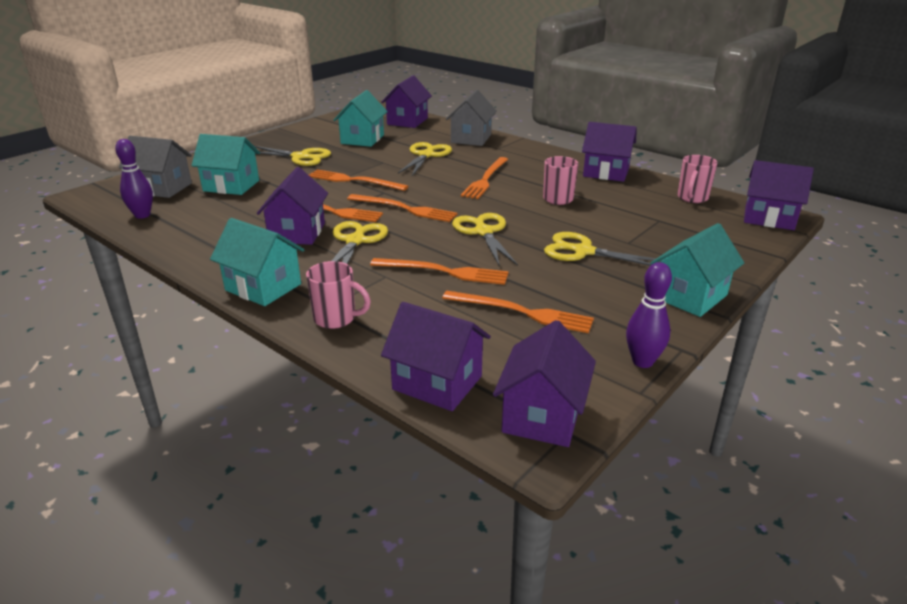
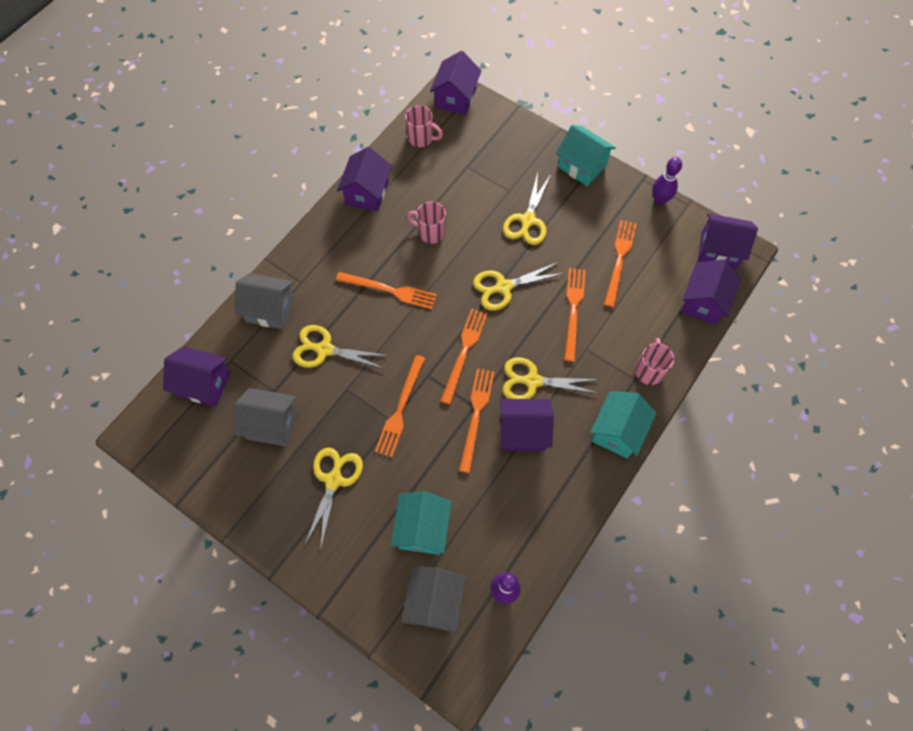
camera: 95 degrees left, 35 degrees up
turquoise house [333,90,388,147] -> grey house [234,388,298,447]

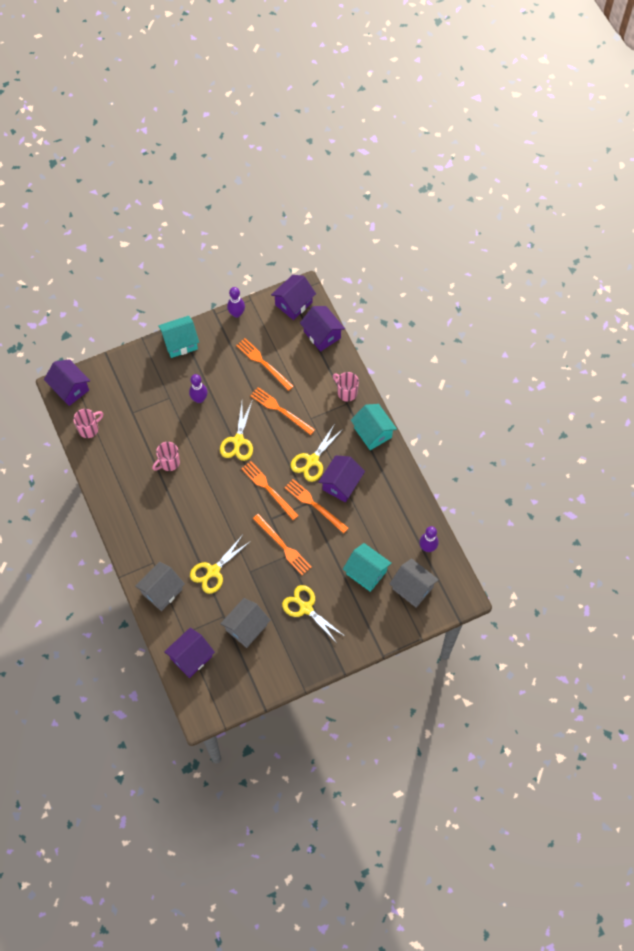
camera: 60 degrees left, 0 degrees up
orange fork [336,272,437,309] -> none
purple house [337,147,392,212] -> none
yellow scissors [503,172,551,245] -> purple bowling pin [189,374,207,403]

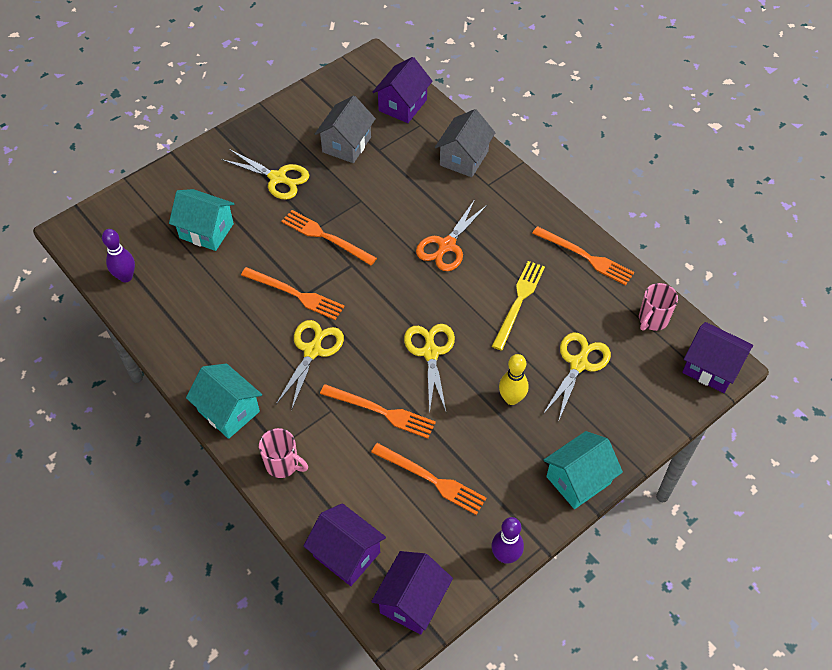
camera: 165 degrees right, 10 degrees down
pink mug [152,442,180,471] -> yellow fork [492,261,545,350]
purple bowling pin [189,374,207,403] -> yellow bowling pin [499,354,529,405]
yellow scissors [190,536,251,594] -> yellow scissors moved to [543,333,611,422]
orange fork [241,461,299,520] -> orange fork moved to [532,226,634,285]
purple house [318,455,365,502] -> none
grey house [390,558,439,608] -> none
none -> orange scissors [416,199,488,271]

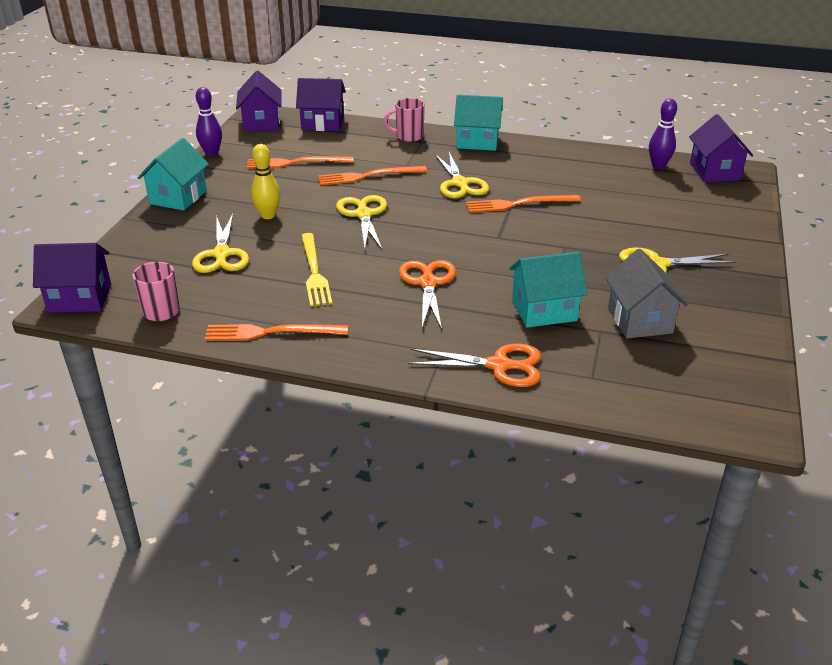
camera: 145 degrees right, 20 degrees down
turquoise house [169,189,235,251] -> turquoise house moved to [509,252,587,328]
orange fork [281,210,377,265] -> none
purple house [373,57,433,123] -> purple house moved to [689,114,753,182]
yellow scissors [404,324,455,414] -> yellow scissors turned 150 degrees counterclockwise [336,195,387,249]
grey house [435,109,495,177] -> orange scissors [408,343,541,387]

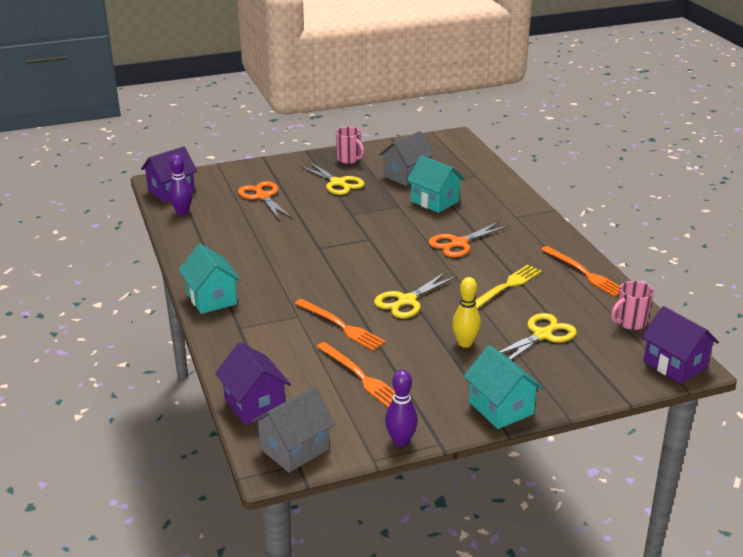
camera: 125 degrees left, 5 degrees down
turquoise house [138,138,209,211] -> turquoise house turned 75 degrees clockwise [464,345,544,429]
purple house [236,70,281,132] -> grey house [252,387,336,473]
pink mug [383,98,425,142] -> pink mug moved to [336,127,364,164]
orange scissors [408,343,541,387] -> orange scissors moved to [238,181,292,221]
yellow scissors [435,152,489,198] -> none
orange fork [466,195,581,213] -> none

